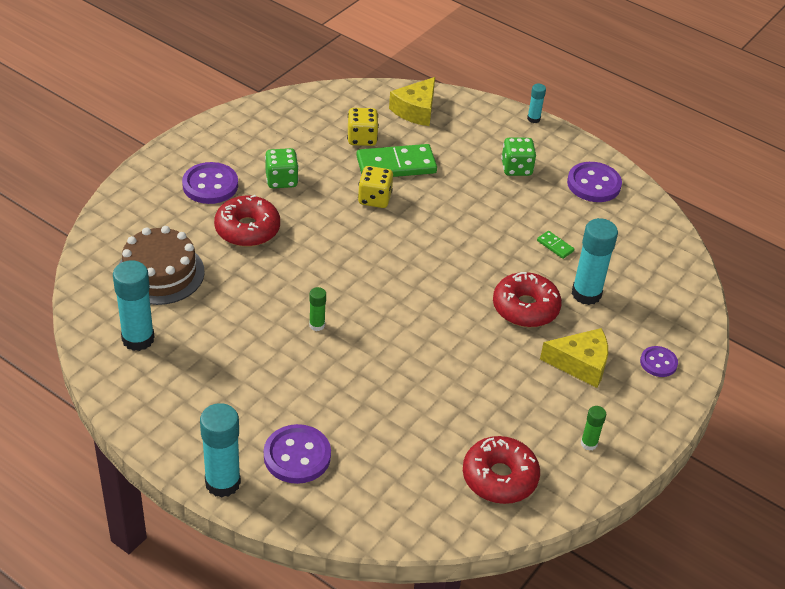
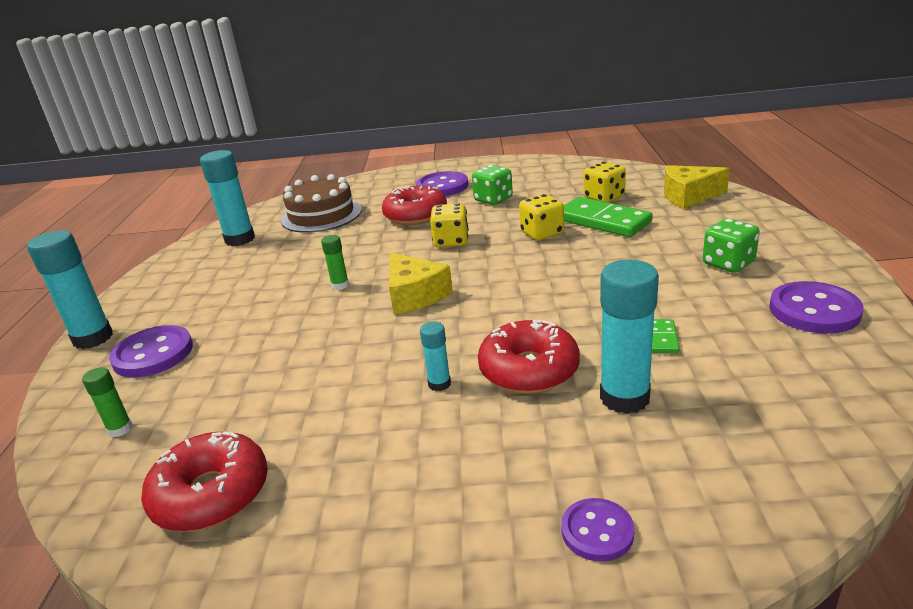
camera: 60 degrees right, 15 degrees down
turquoise glue stick [527,84,546,123] -> turquoise glue stick moved to [420,321,451,391]
yellow cheese [540,328,608,388] -> yellow cheese moved to [389,253,453,314]
green glue stick [581,406,606,451] -> green glue stick moved to [82,367,132,437]
none -> yellow dice [430,203,468,247]

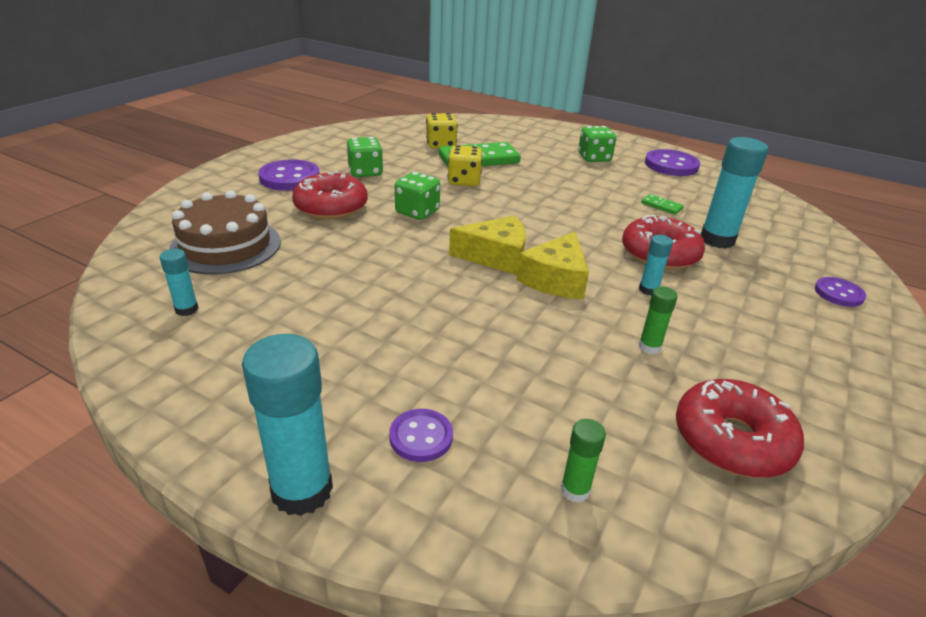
camera: 65 degrees left, 5 degrees up
purple button [109,325,193,378] -> purple button [389,409,453,462], size x0.60
turquoise glue stick [200,150,255,246] -> turquoise glue stick [160,249,198,316], size x0.50
green glue stick [321,235,349,290] -> green glue stick moved to [639,286,678,354]
yellow dice [430,203,468,247] -> green dice [395,172,440,220]
yellow cheese [664,165,730,209] -> yellow cheese moved to [517,232,589,299]

